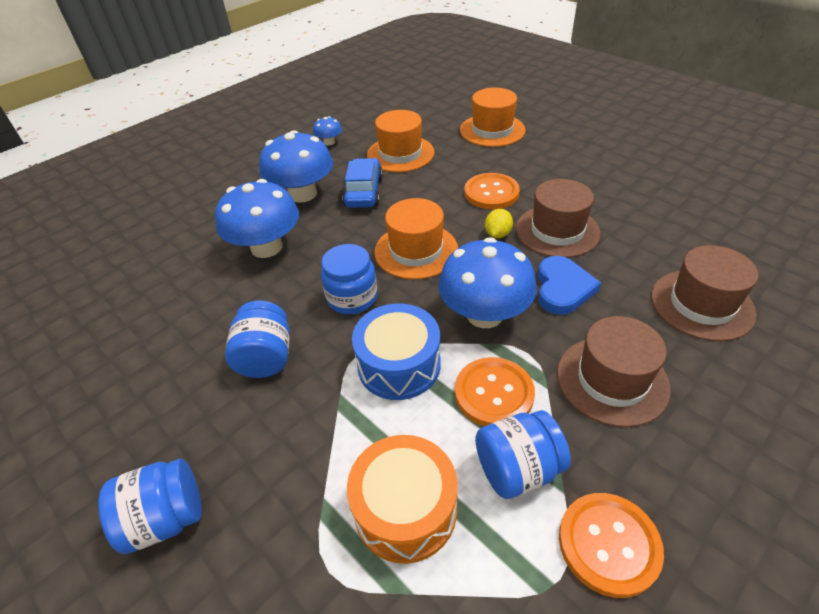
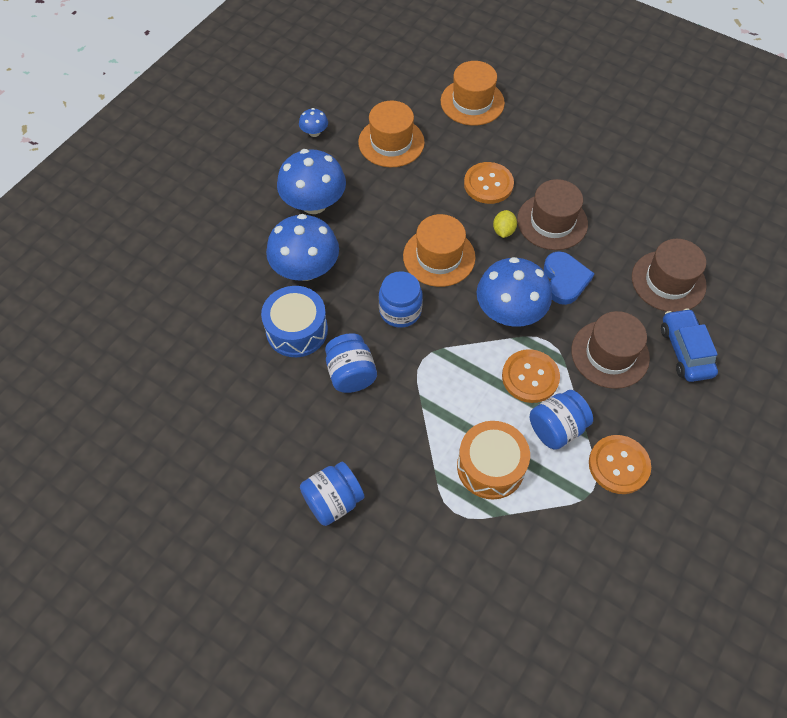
camera: 15 degrees left, 15 degrees up
blue car [342,158,383,208] -> blue car moved to [661,308,718,382]
blue drum [352,304,441,400] -> blue drum moved to [261,286,328,357]

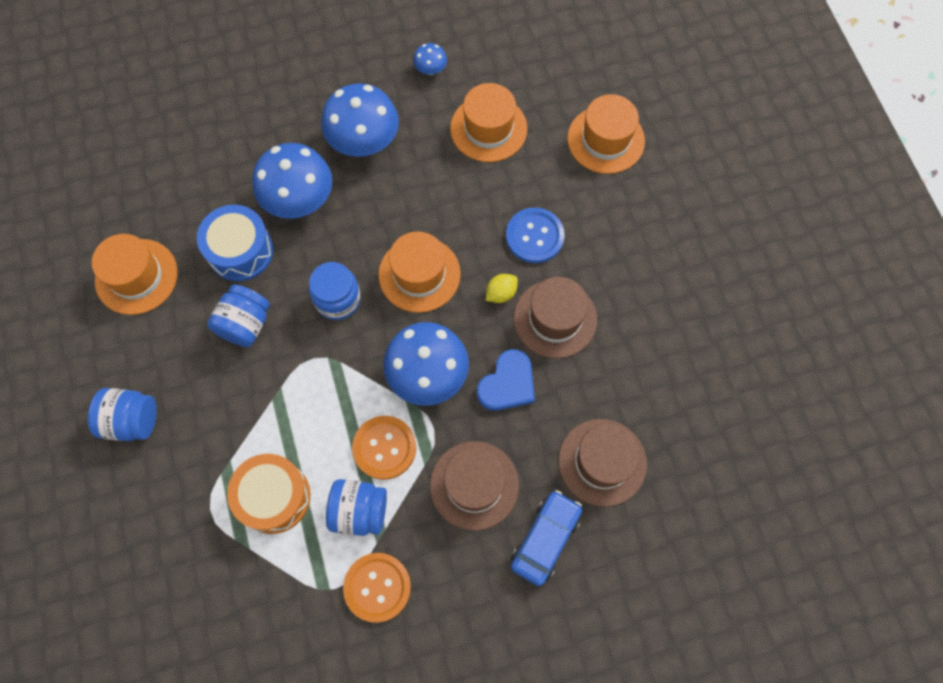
camera: 40 degrees right, 10 degrees up
orange button [464,162,514,204] -> blue button [506,208,565,263]
none -> orange hat [92,234,178,315]

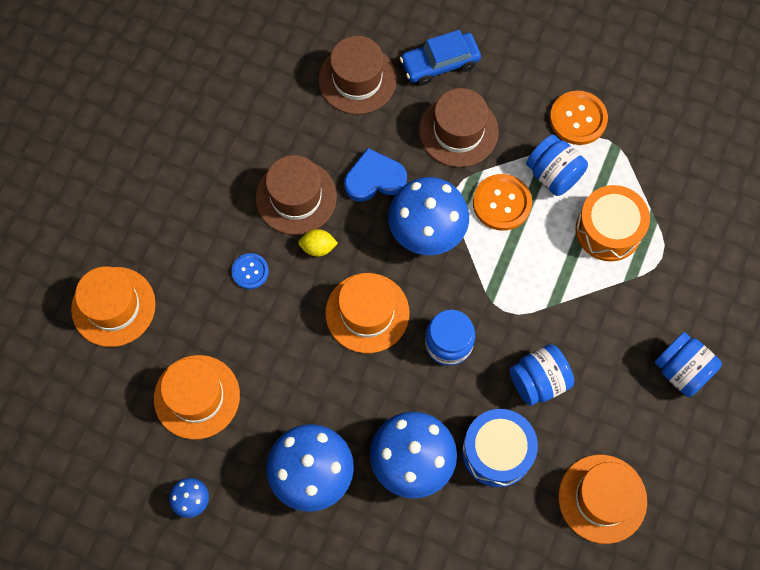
camera: 140 degrees left, 0 degrees up
blue button [506,208,565,263] -> blue button [232,253,269,289], size x0.61

